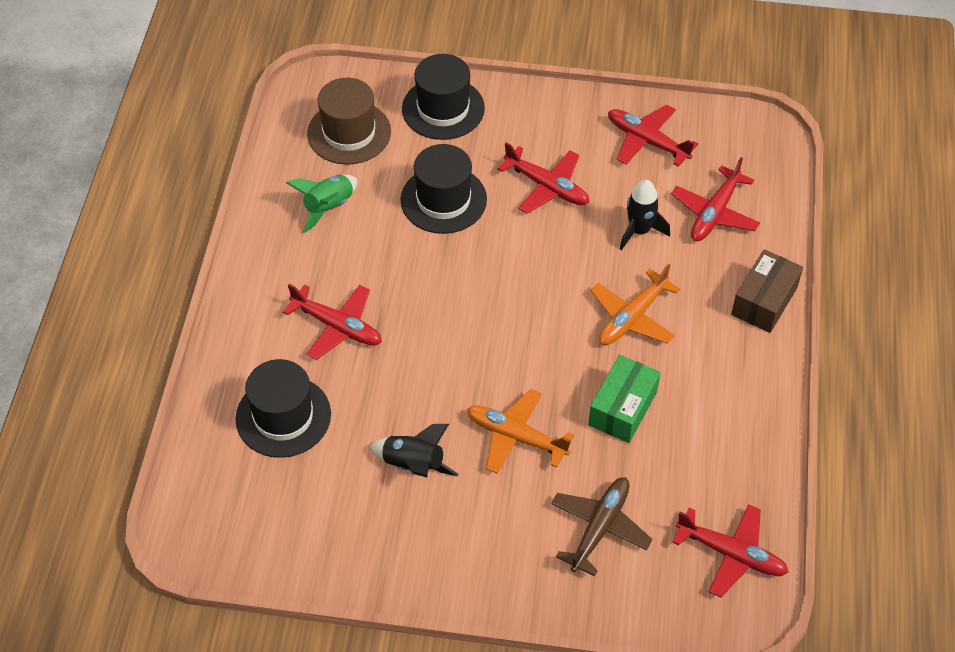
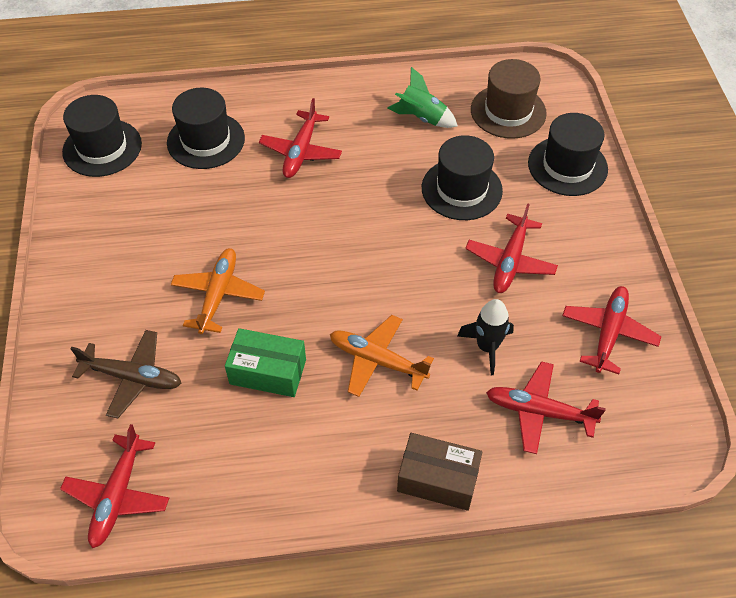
camera: 75 degrees right, 0 degrees up
black rocket [370,424,458,477] -> none
none -> black hat [62,95,142,177]

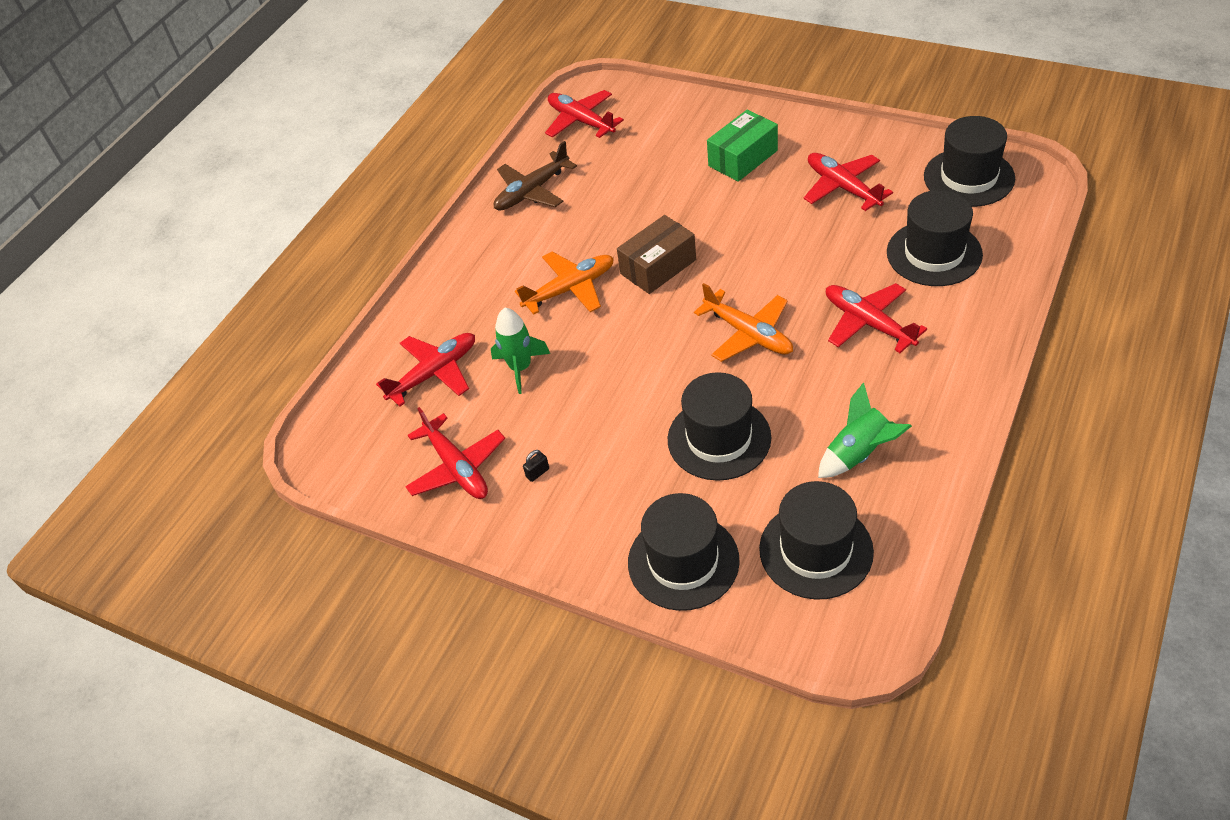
camera: 130 degrees right, 5 degrees down
brown plane [70,330,181,418] -> brown plane moved to [493,141,577,211]
orange plane [171,248,265,334] -> orange plane moved to [694,283,793,362]
green box [225,328,306,397] -> green box moved to [707,110,778,182]
brown box [397,433,482,511] -> brown box moved to [617,215,696,294]
black rocket [457,299,514,375] -> green rocket [491,308,550,394]
red plane [465,203,558,293] -> red plane moved to [804,153,893,211]
brown hat [471,59,547,139] -> black hat [759,481,874,600]
none -> black padlock [523,450,549,482]

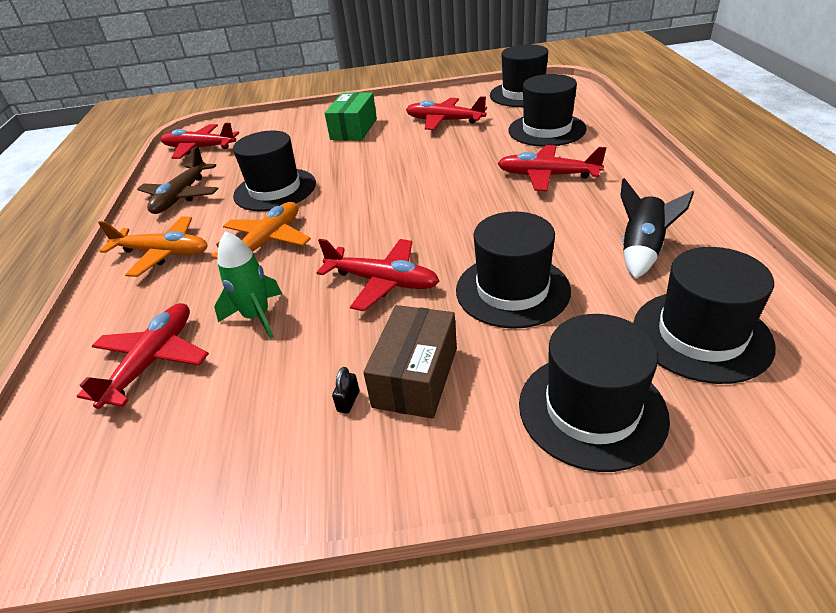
camera: 35 degrees left, 10 degrees down
red plane [405,407,505,499] -> red plane moved to [317,239,439,311]
brown box [617,215,696,294] -> brown box moved to [363,305,457,419]
orange plane [694,283,793,362] -> orange plane moved to [98,216,208,277]
green rocket [818,383,912,478] -> black rocket [620,178,694,279]
none -> black hat [233,131,316,211]

